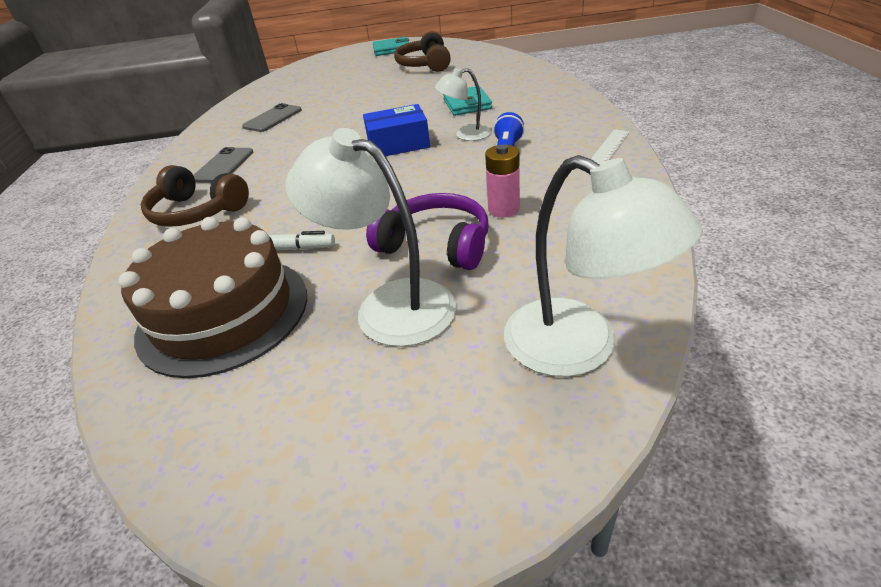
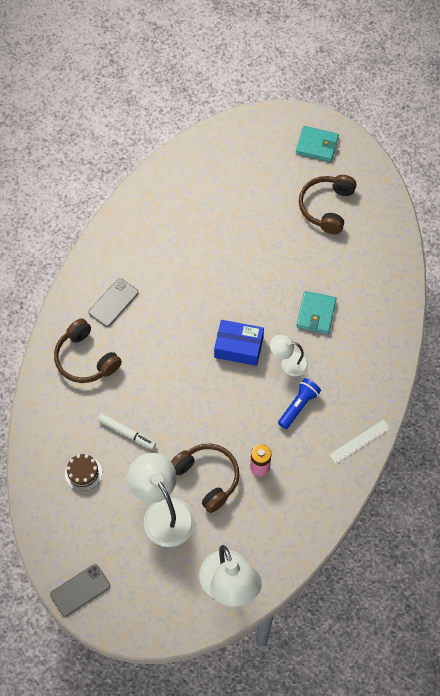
camera: 20 degrees right, 25 degrees up
brown cake [119,217,307,378] -> brown cake [65,454,102,491], size x0.41
grey phone [242,103,302,132] -> grey phone moved to [50,564,110,617]
purple headphones [366,193,488,270] -> brown headphones [171,443,239,513]

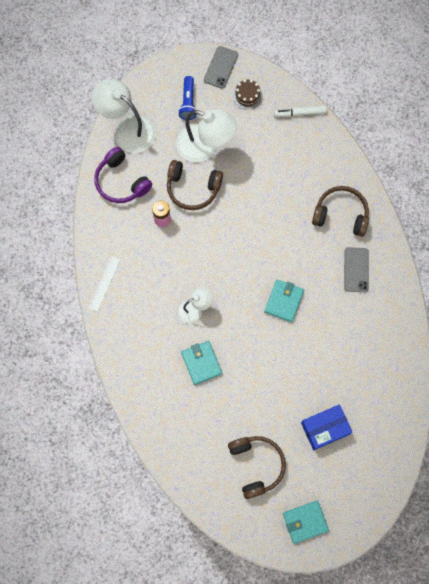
camera: 145 degrees right, 10 degrees up
brown cake [65,454,102,491] -> brown cake moved to [233,79,263,109]
white marker [98,413,156,449] -> white marker moved to [274,106,327,117]
blue box [214,320,264,366] -> blue box moved to [301,404,353,450]
blue flashlight [278,378,321,429] -> blue flashlight moved to [178,76,197,120]
none -> purple headphones [94,147,152,203]
none -> turquoise wallet [264,280,304,322]

